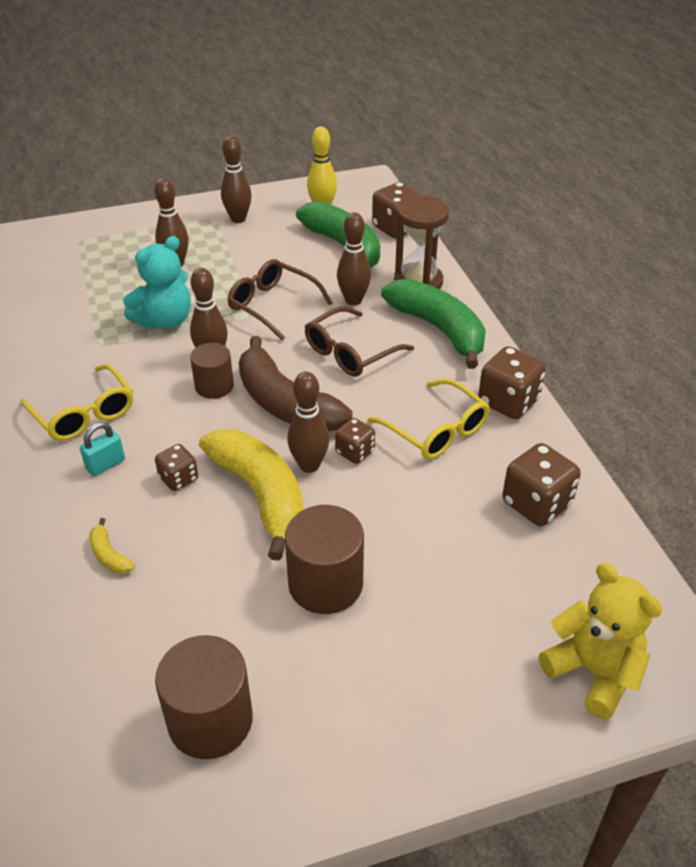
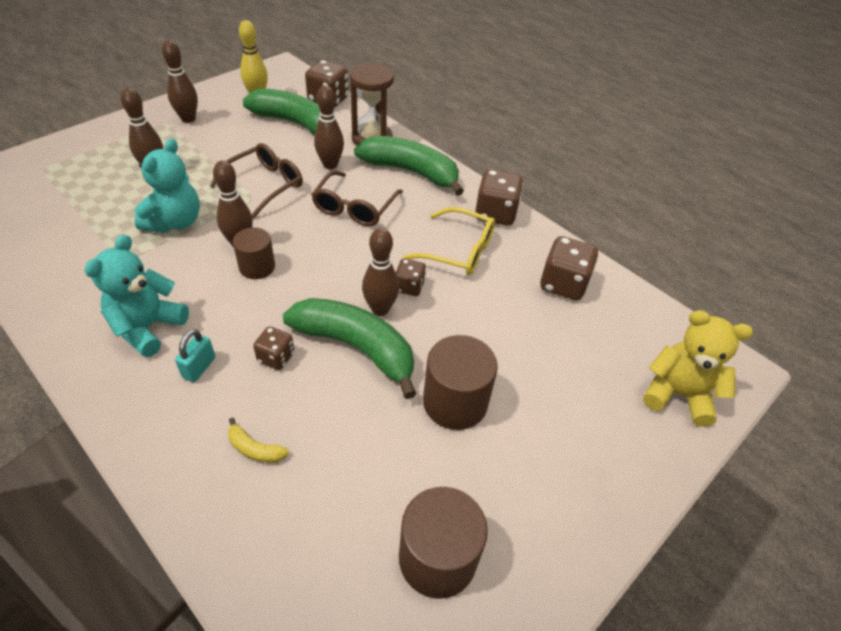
camera: 30 degrees left, 5 degrees up
yellow glasses [21,364,133,441] -> turquoise teddy bear [85,234,189,357]
yellow banana [199,429,303,561] -> green banana [283,298,417,399]
brown glasses [227,259,333,341] -> brown glasses turned 120 degrees clockwise [210,143,303,219]
brown banana [239,336,352,431] -> none

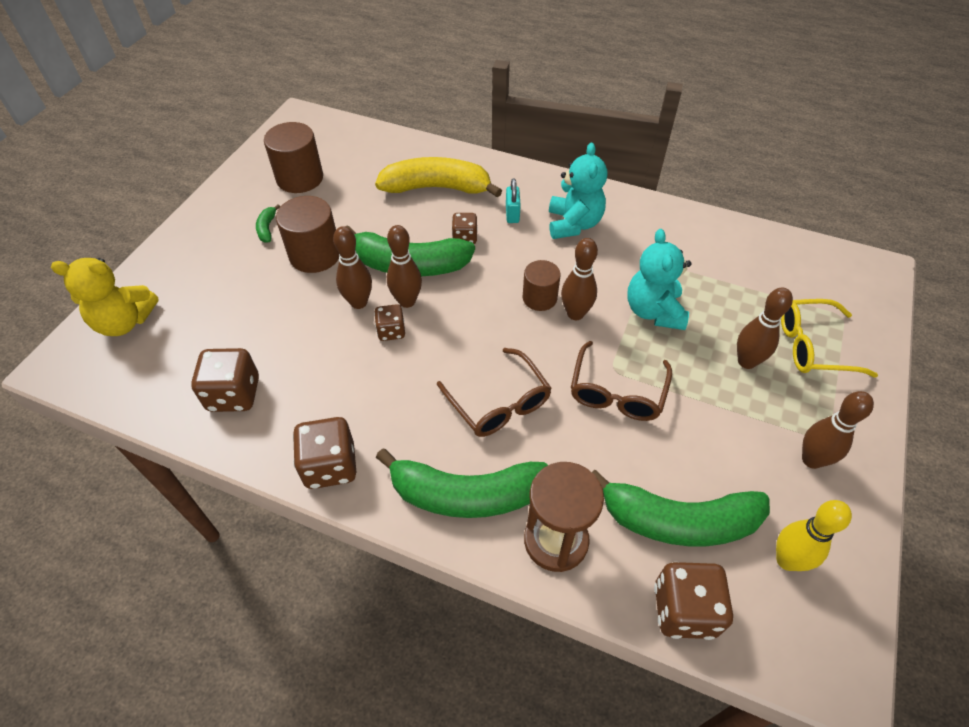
camera: 160 degrees right, 5 degrees up
yellow banana [228,417,289,463] -> yellow banana [375,157,502,198], size x2.47
brown glasses [311,171,403,226] -> brown glasses turned 150 degrees clockwise [437,348,552,437]
brown bowling pin [314,86,344,169] -> brown bowling pin moved to [333,226,372,309]
yellow glasses [403,207,495,275] -> yellow glasses moved to [781,299,878,377]
none -> green banana [256,204,281,243]

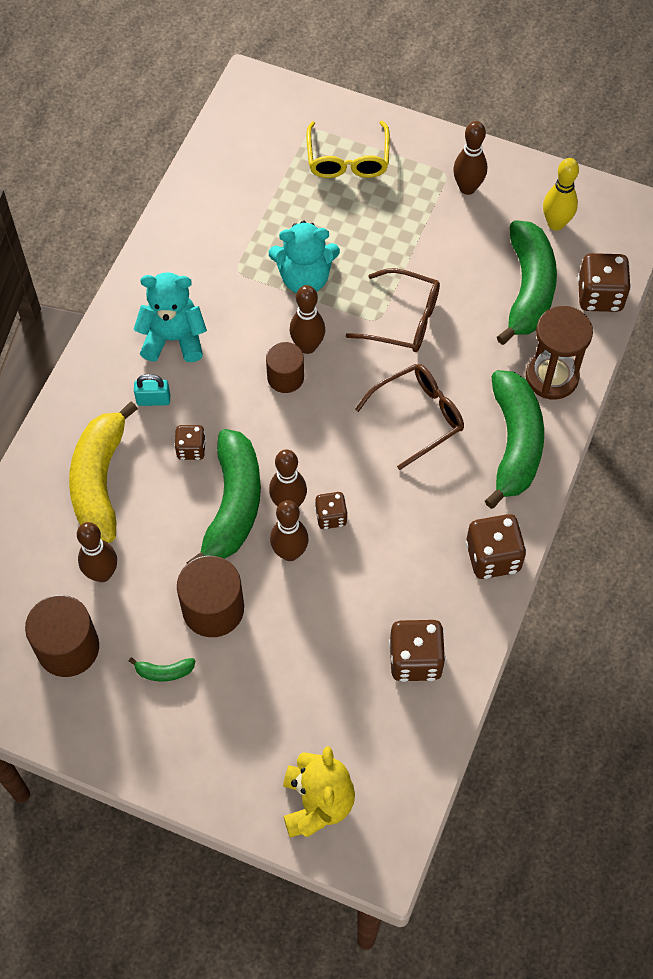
camera: 90 degrees left, 10 degrees up
brown bowling pin [737,287,793,369] -> brown bowling pin moved to [77,522,117,582]

